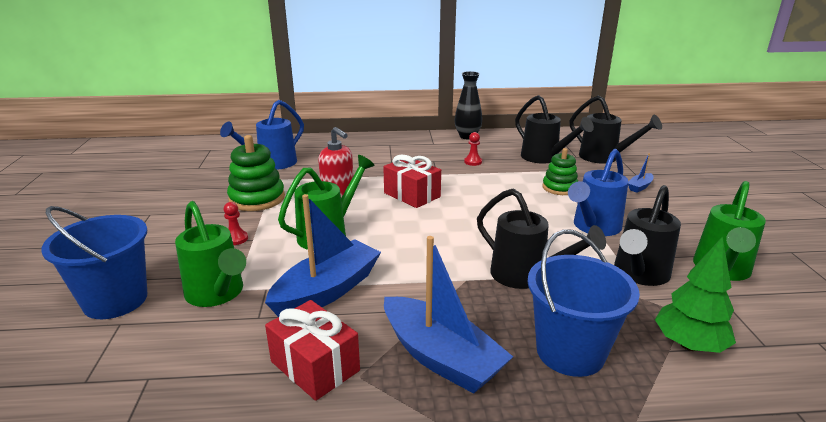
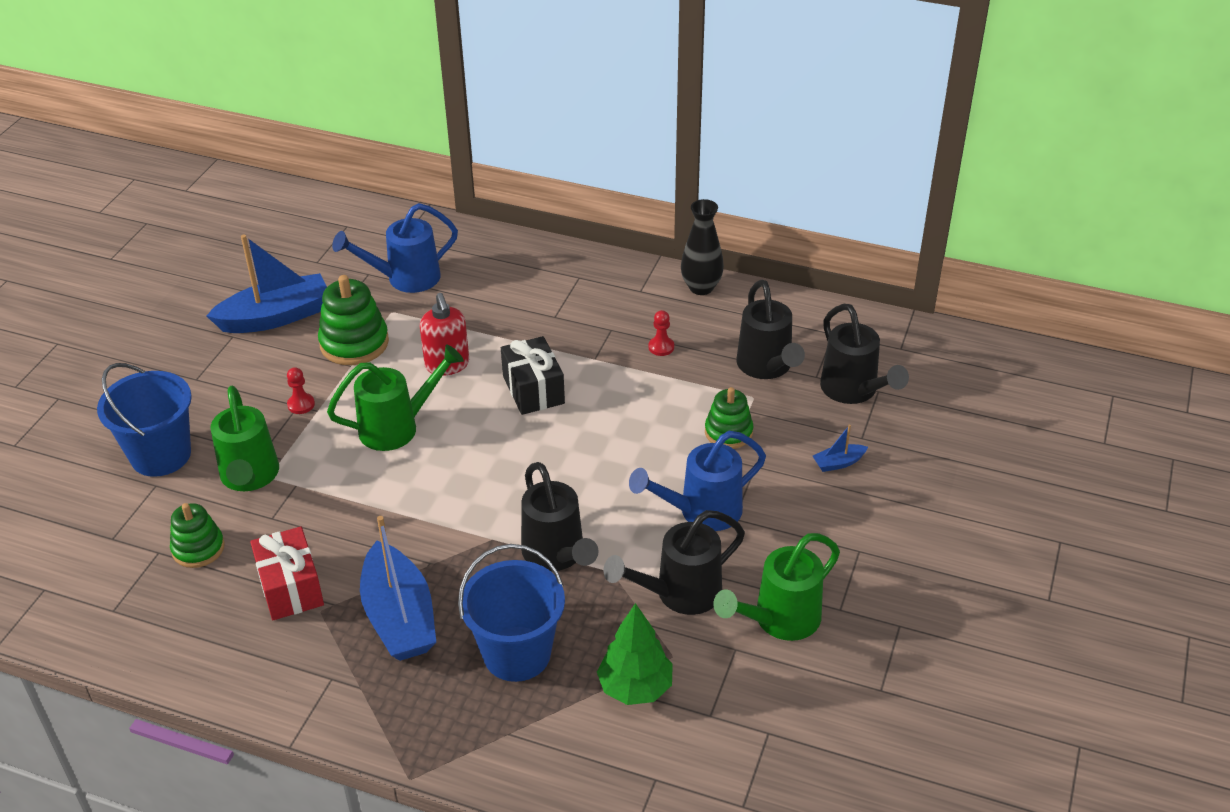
camera: 25 degrees right, 15 degrees up
blue boat [265,194,381,317] -> blue boat moved to [206,235,327,333]
red gift [383,155,441,208] -> black gift [501,336,565,415]
none -> green stacking toy [170,503,225,568]

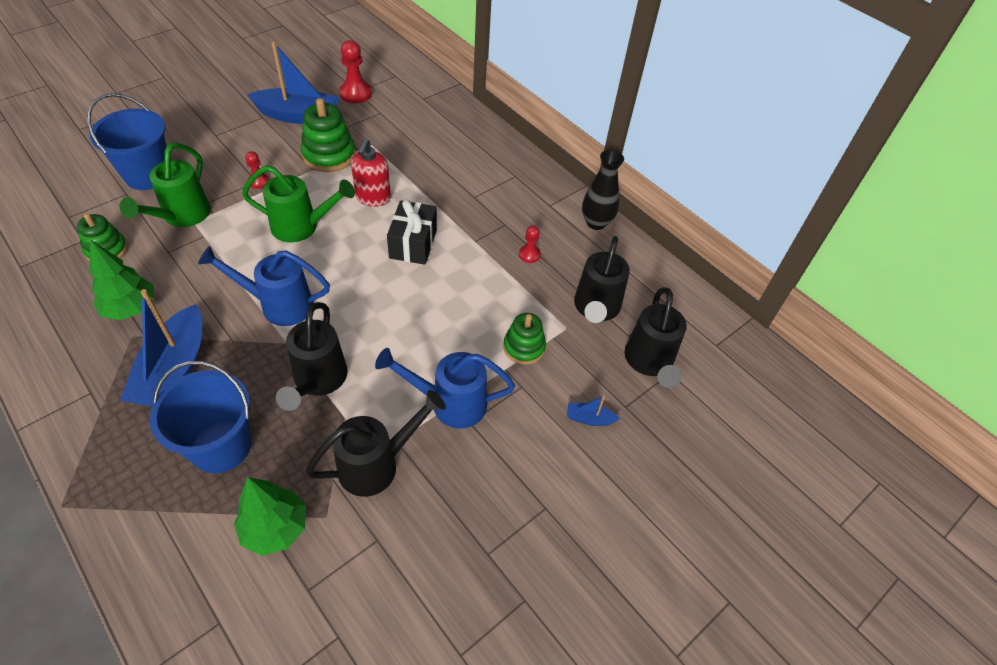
camera: 25 degrees right, 10 degrees up
red gift [250,526,324,620] -> green tree [89,239,154,320]
blue watering can [332,203,458,293] -> blue watering can moved to [198,246,330,326]
black watering can [603,510,745,615] -> black watering can turned 150 degrees clockwise [306,390,446,497]
green watering can [714,533,840,641] -> none
none -> red pawn [339,40,372,103]

